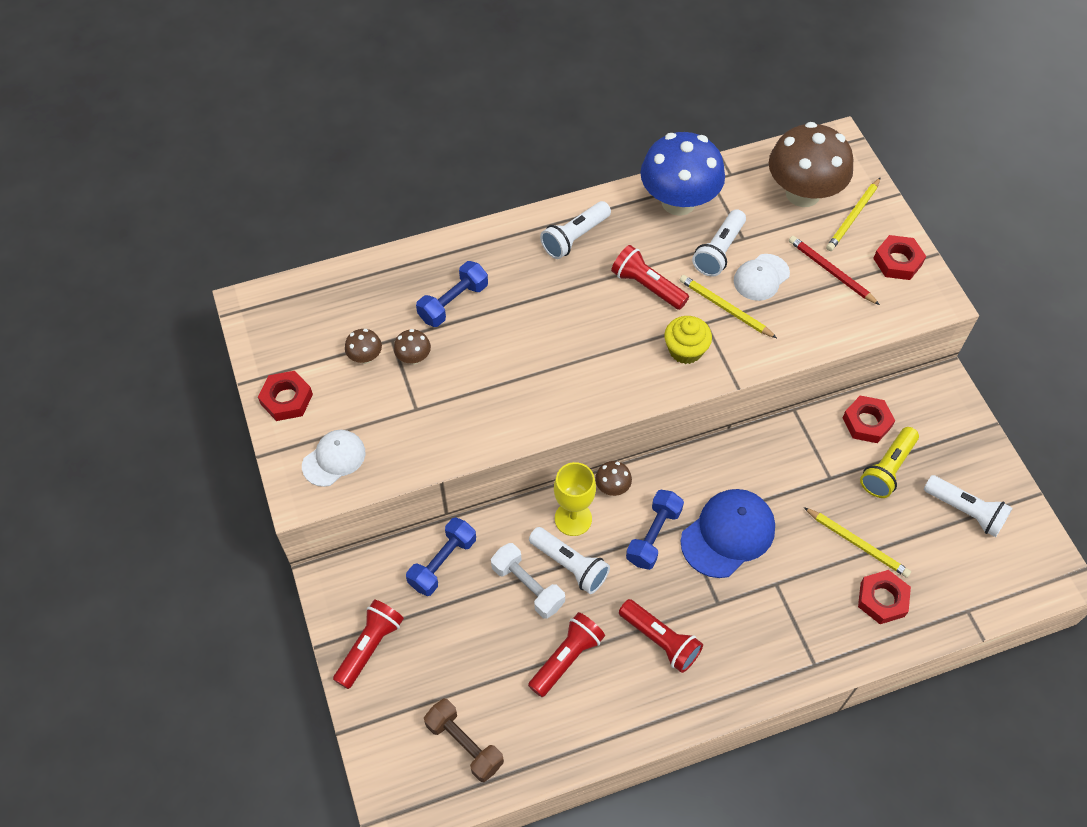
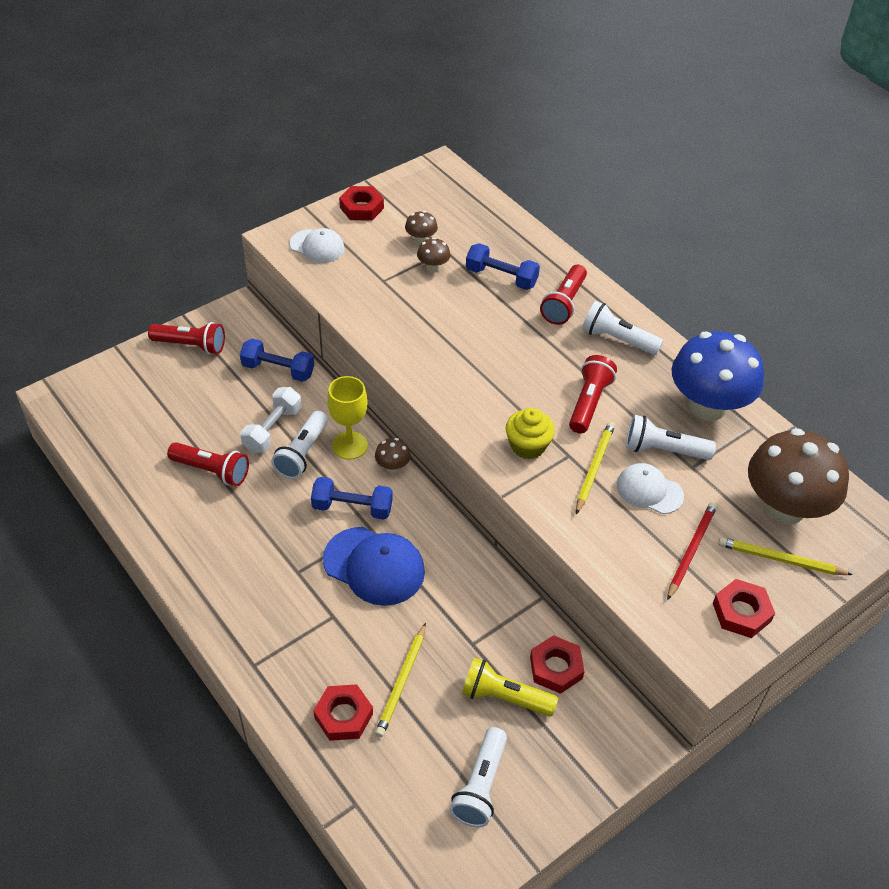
camera: 70 degrees right, 10 degrees down
brown dumbbell [424,698,504,782] -> none
red flashlight [619,599,703,673] -> red flashlight moved to [540,265,587,325]

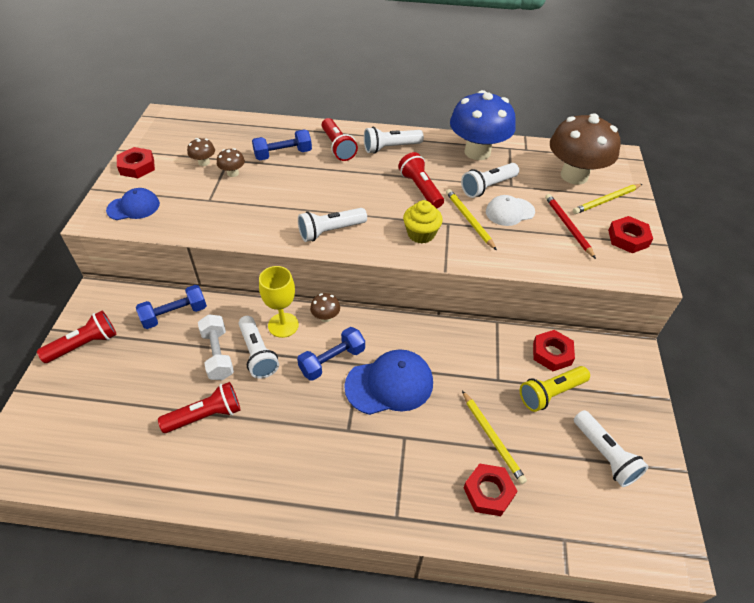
camera: 45 degrees left, 0 degrees up
white cap [289,228,345,263] -> blue cap [106,188,160,220]
none -> white flashlight [298,208,367,242]

